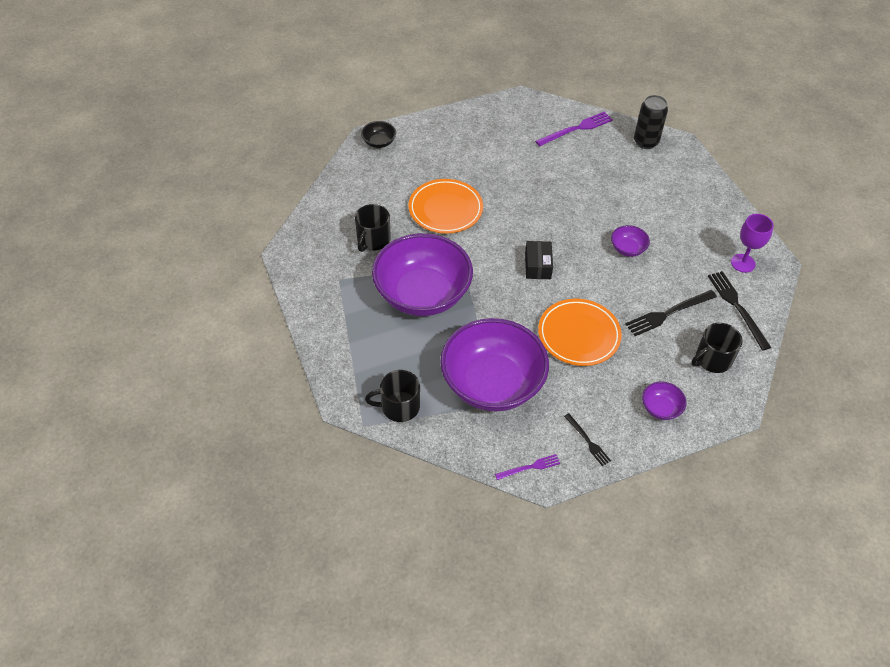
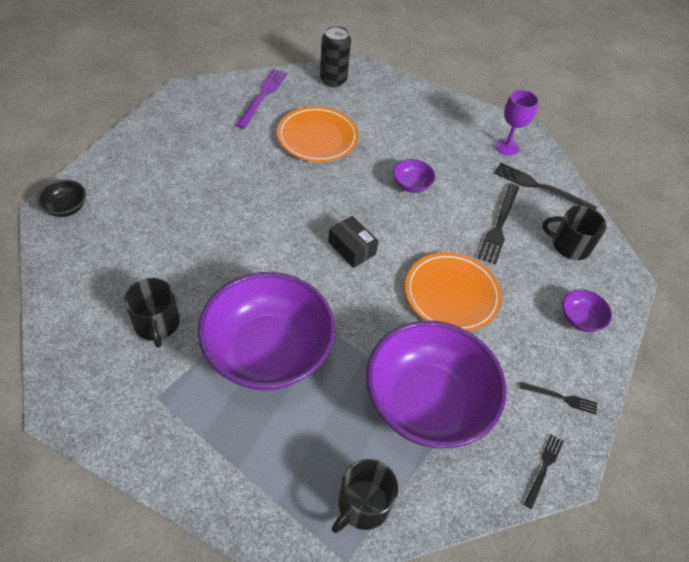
camera: 45 degrees left, 0 degrees up
orange plate [408,179,483,234] -> orange plate moved to [277,106,359,162]
purple fork [495,454,560,480] -> black fork [524,434,564,509]
black mug [692,323,743,373] -> black mug turned 90 degrees clockwise [542,206,606,260]

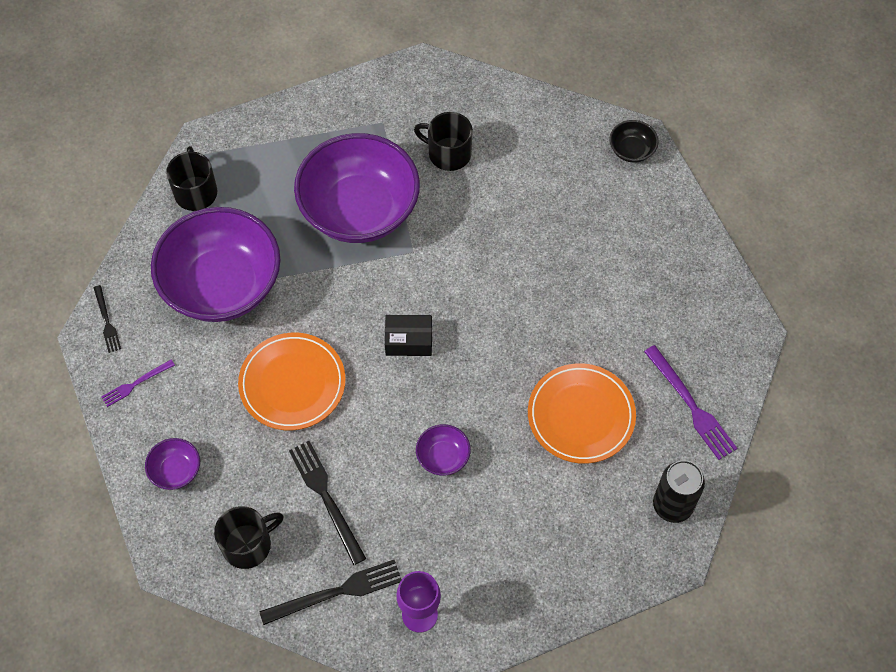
camera: 135 degrees right, 10 degrees up
black fork [519,382,597,415] -> purple fork [101,360,175,407]

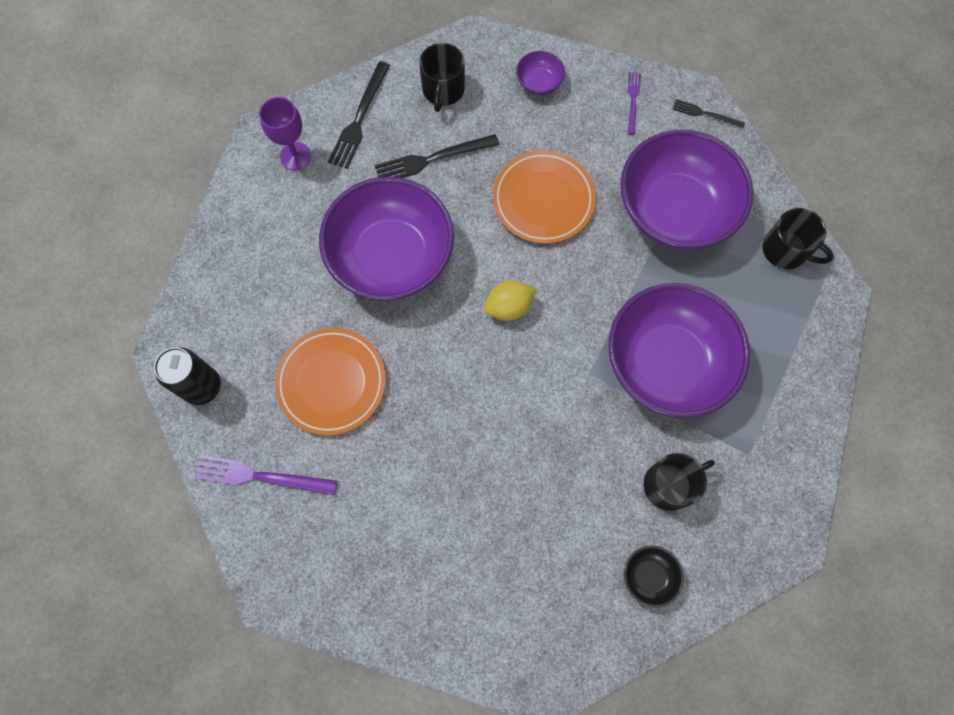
camera: 130 degrees right, 10 degrees up
black fork [289,441,367,565] -> black fork turned 150 degrees clockwise [374,134,499,178]
black box [385,315,432,356] -> yellow lemon [484,280,536,321]
purple bowl [416,424,471,476] -> purple bowl [319,176,454,301], size x2.46
black bowl [609,120,659,163] -> black bowl moved to [624,545,684,608]

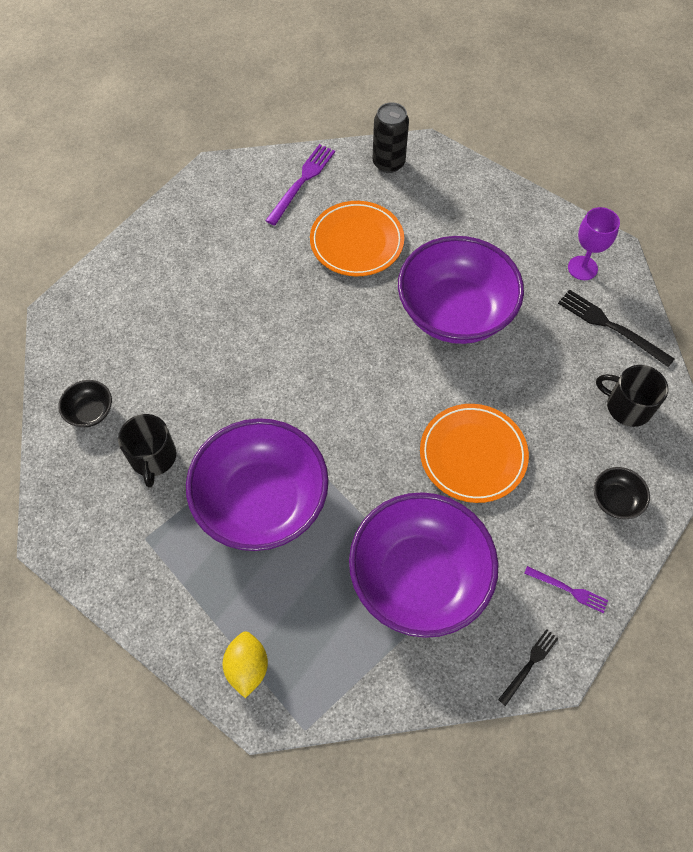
camera: 110 degrees right, 10 degrees down
black fork [374,134,499,178] -> none
yellow lemon [484,280,536,321] -> yellow lemon moved to [222,631,268,698]
purple bowl [516,51,565,95] -> black bowl [593,467,650,519]
black mug [762,208,834,269] -> none

